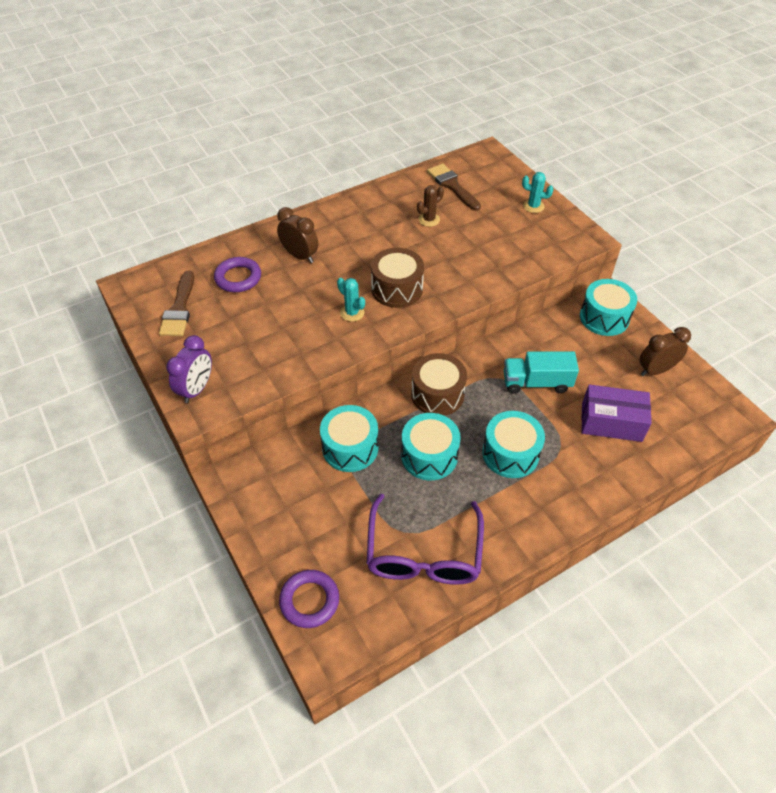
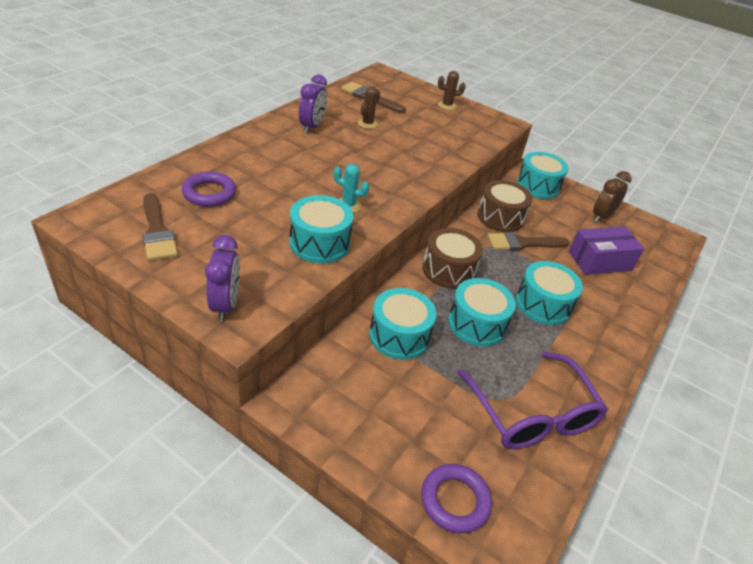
camera: 30 degrees left, 10 degrees down
brown clock [277,207,318,263] -> none
brown drum [371,248,424,308] -> brown drum moved to [477,180,532,232]
turquoise truck [504,351,579,394] -> brown brush [488,232,570,251]
turquoise cactus [522,172,553,213] -> brown cactus [438,71,466,110]
none -> turquoise drum [289,195,353,263]
none -> purple clock [299,74,327,133]

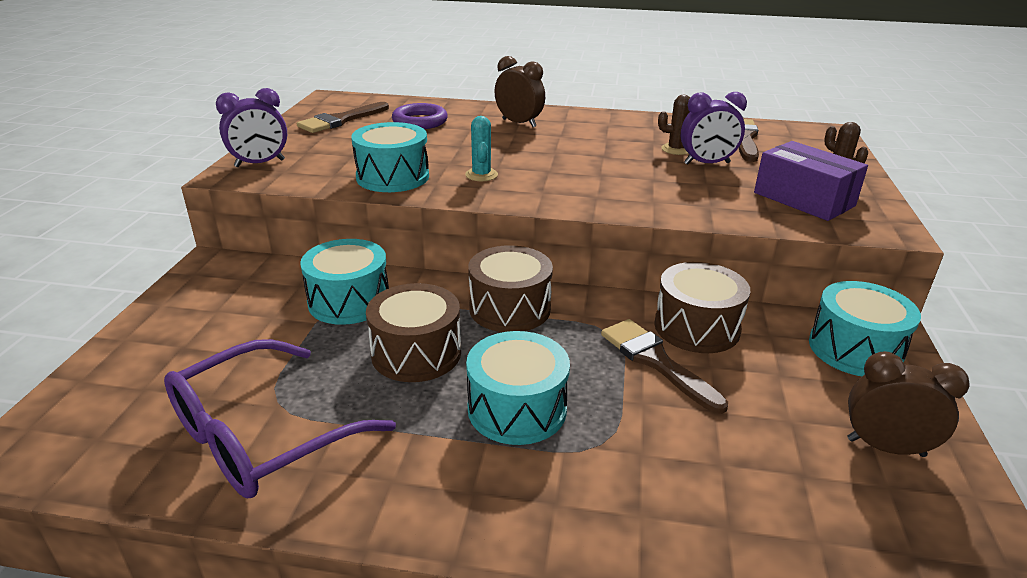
camera: 70 degrees right, 10 degrees down
purple clock [299,74,327,133] -> purple clock moved to [681,92,747,165]
purple ring [421,464,492,534] -> none
turquoise drum [448,278,516,346] -> brown drum [366,283,461,382]
purple box [569,226,644,275] -> purple box moved to [754,141,868,221]
none -> brown clock [494,56,545,127]

